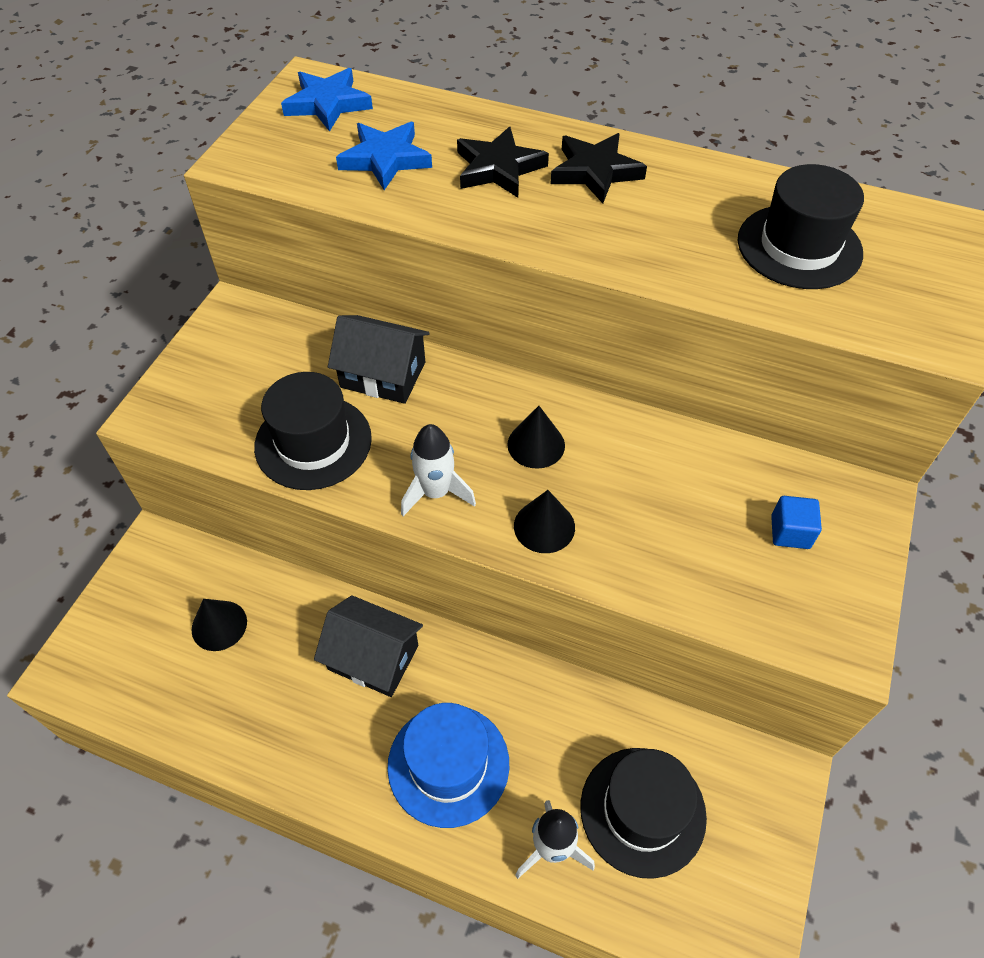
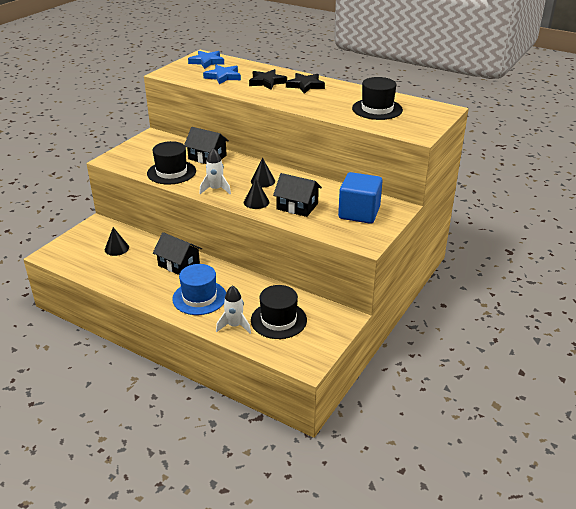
camera: 10 degrees right, 20 degrees down
blue cube [771,496,822,549] -> blue cube [338,172,382,224], size x2.21
none -> black house [273,173,322,217]

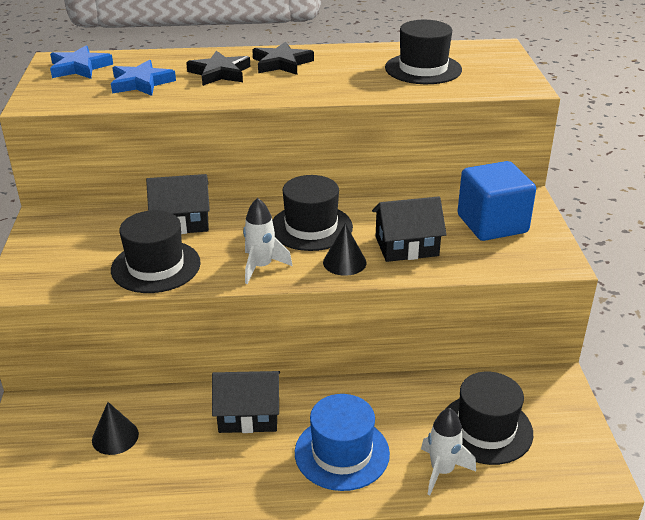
camera: 35 degrees left, 0 degrees up
black cone [251,158,275,187] -> black hat [272,175,353,251]

